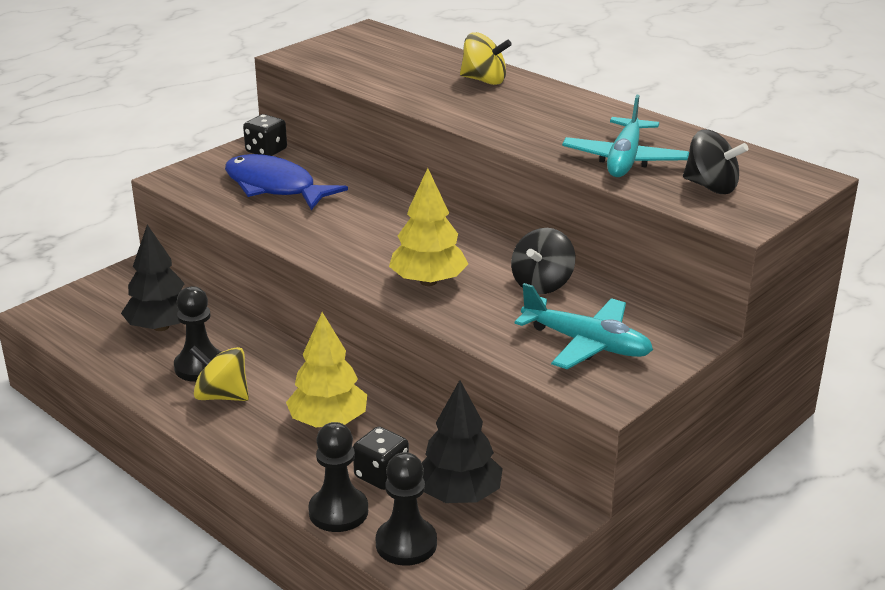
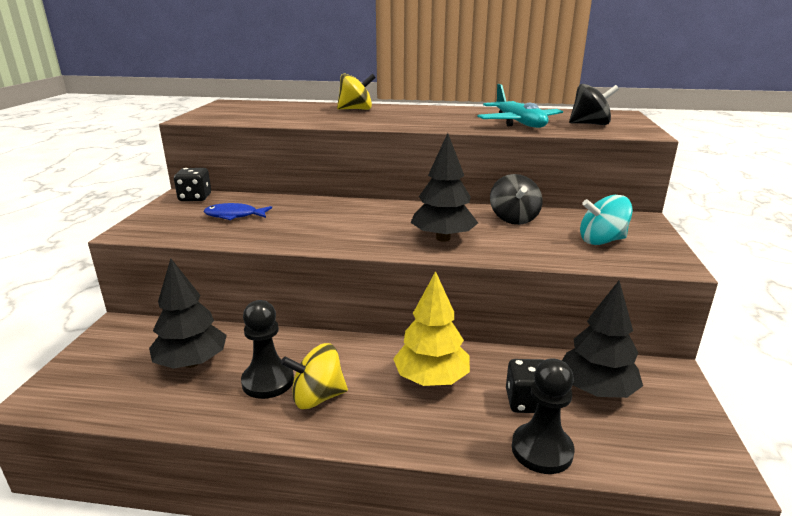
camera: 35 degrees left, 5 degrees down
blue fish [225,154,348,210] -> blue fish [204,203,272,220], size x0.56
black pawn [376,452,437,566] -> none
yellow tree [389,168,468,286] -> black tree [410,133,478,242]
turquoise plane [515,283,653,369] -> turquoise spinning top [580,195,633,245]

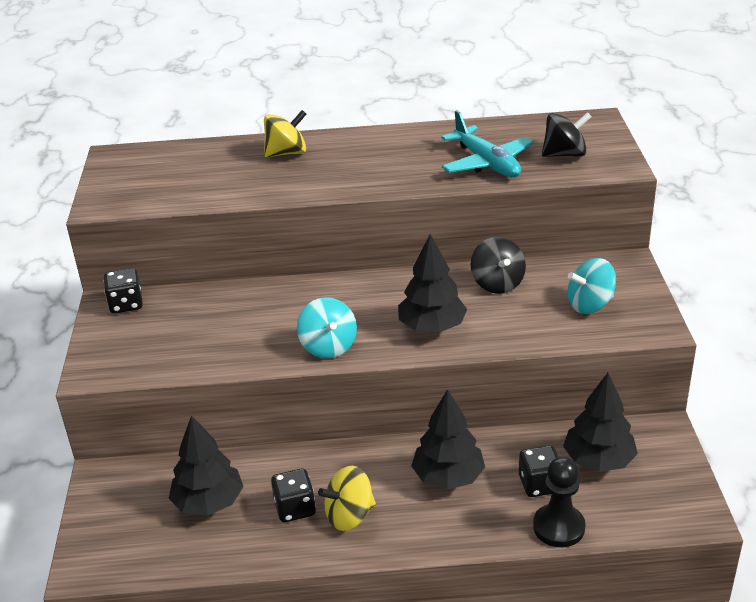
camera: 10 degrees left, 10 degrees up
blue fish [204,203,272,220] -> none
black pawn [241,300,294,399] -> black dice [271,468,316,522]
yellow tree [393,271,470,386] -> black tree [411,389,485,490]
none -> turquoise spinning top [297,297,357,358]

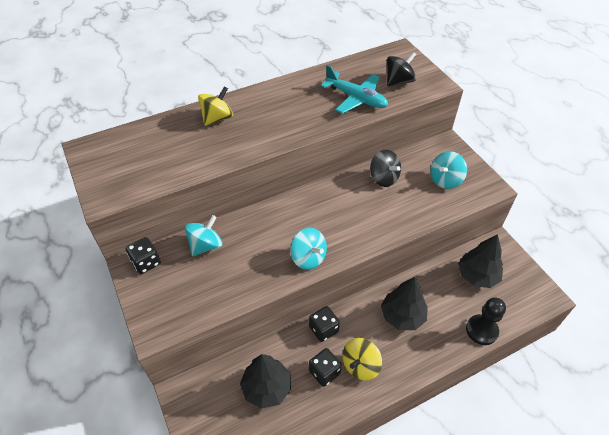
camera: 25 degrees left, 15 degrees up
black tree [398,234,467,332] -> none
black dice [519,445,558,497] -> black dice moved to [309,306,340,342]
none -> turquoise spinning top [185,215,222,256]

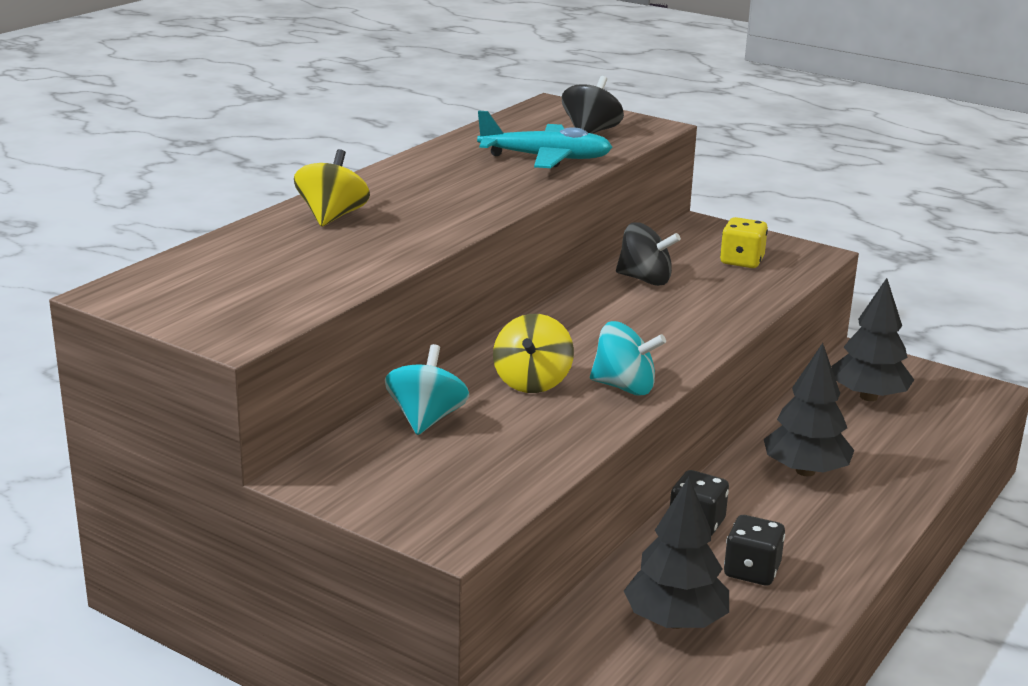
camera: 30 degrees left, 25 degrees down
black dice [126,237,161,274] -> none
yellow spinning top [343,338,382,381] -> yellow spinning top moved to [493,314,574,393]
turquoise spinning top [430,151,467,189] -> yellow dice [720,217,768,268]
black pawn [466,297,506,345] -> none

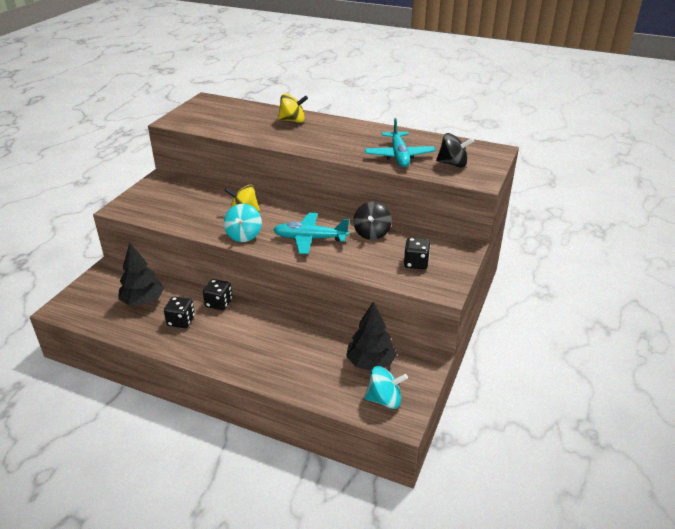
camera: 80 degrees right, 10 degrees up
turquoise spinning top [385,344,469,435] -> turquoise spinning top moved to [364,366,408,409]
yellow dice [720,217,768,268] -> black dice [404,238,430,270]
black tree [764,343,854,476] -> none
none -> turquoise plane [273,213,349,254]

